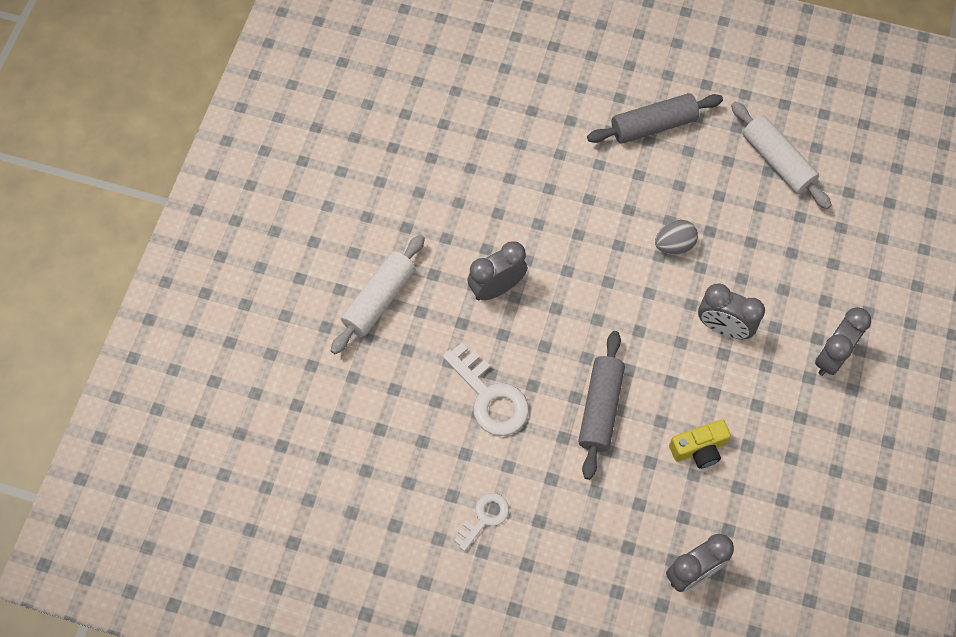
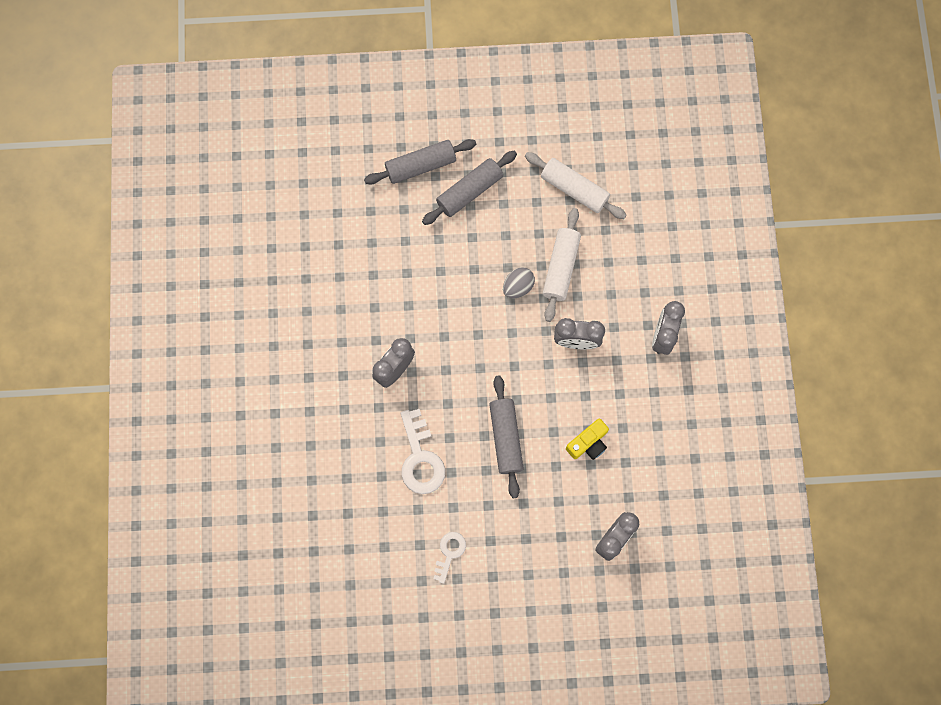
camera: 20 degrees left, 10 degrees up
white rolling pin [331,235,425,354] -> white rolling pin moved to [543,208,581,322]
white key [442,343,529,436] -> white key turned 45 degrees clockwise [400,409,445,494]
none -> grey rolling pin [364,139,476,184]

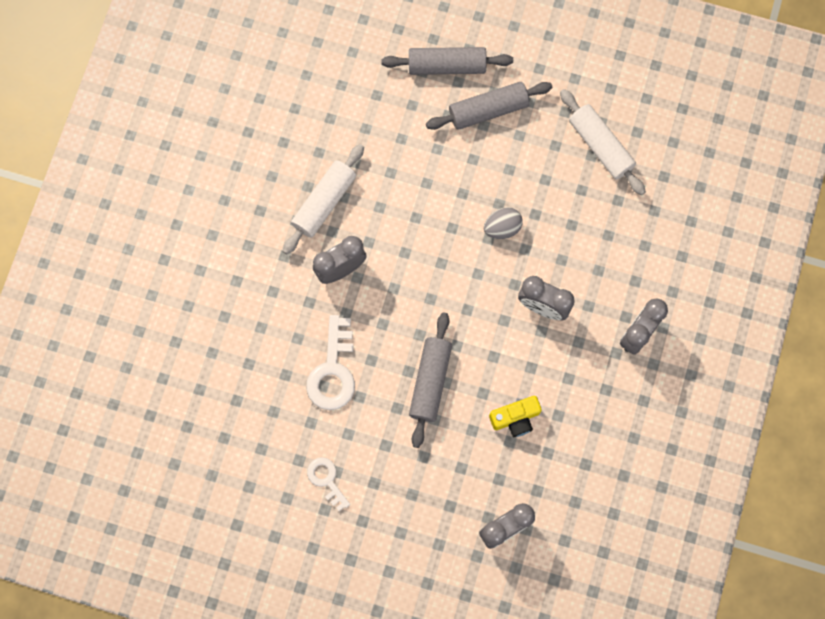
camera: 20 degrees right, 0 degrees up
white key [433,532,466,584] -> white key turned 75 degrees counterclockwise [307,457,350,511]
white rolling pin [543,208,581,322] -> white rolling pin moved to [283,144,364,254]

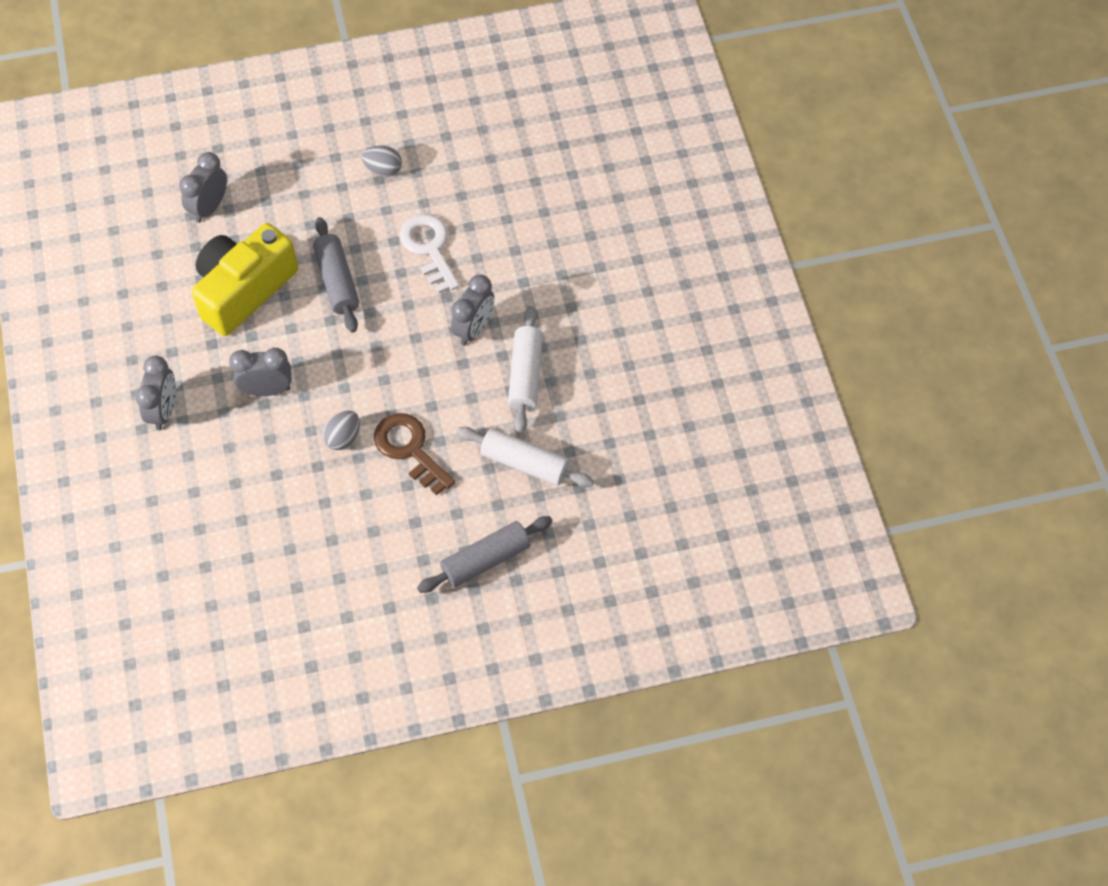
camera: 150 degrees right, 15 degrees down
white key [307,457,350,511] -> grey egg [362,146,402,177]
grey rolling pin [426,82,552,130] -> none
yellow camera [489,396,542,437] -> yellow camera [192,223,298,336], size x2.16
white rolling pin [560,89,646,195] -> white rolling pin moved to [457,427,594,487]
none -> brown key [374,413,455,496]

